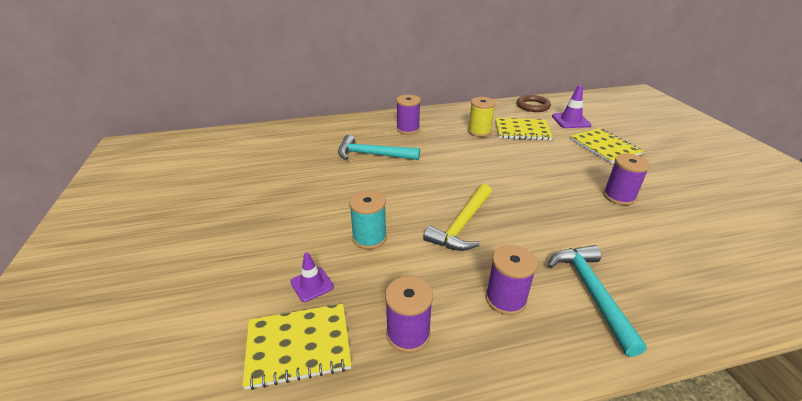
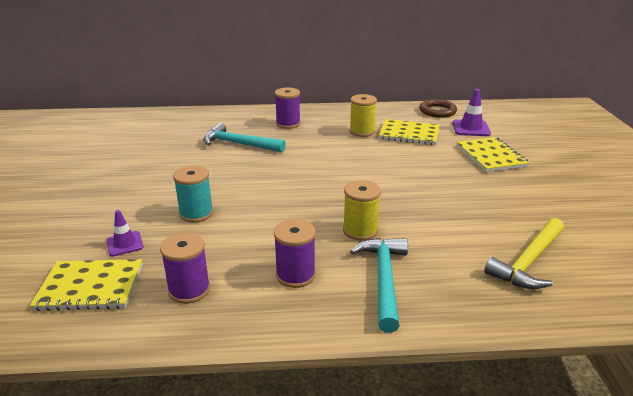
camera: 10 degrees right, 5 degrees down
yellow hammer [423,184,492,251] -> yellow hammer moved to [484,218,564,289]
purple spool [603,154,650,205] -> none
none -> yellow spool [343,180,381,241]

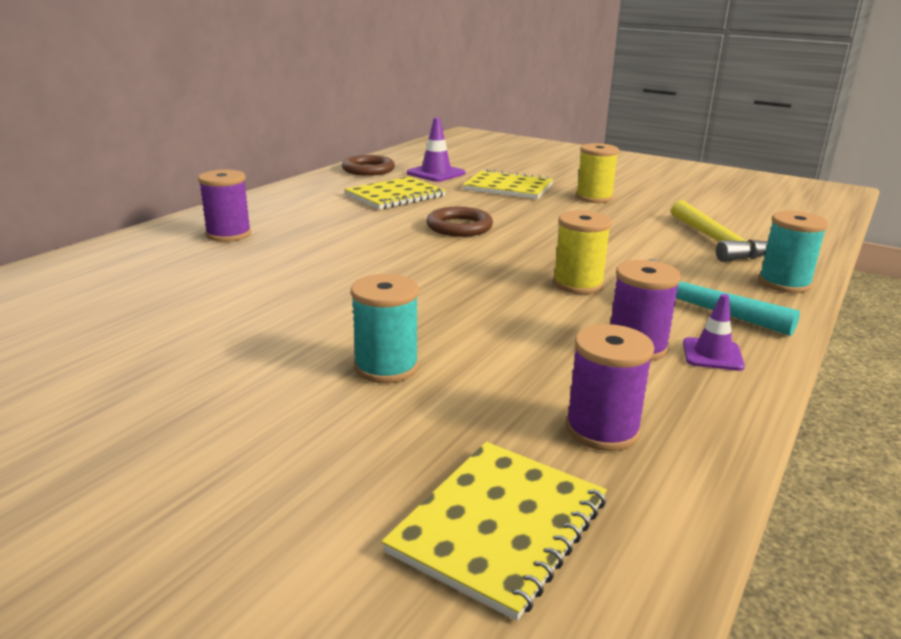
camera: 55 degrees left, 5 degrees down
purple traffic cone [106,210,144,256] -> purple traffic cone moved to [683,294,745,371]
turquoise hammer [203,123,286,152] -> none
yellow spool [349,94,377,137] -> yellow spool moved to [576,143,619,203]
none -> brown ring [426,207,493,237]
none -> turquoise spool [758,211,828,293]

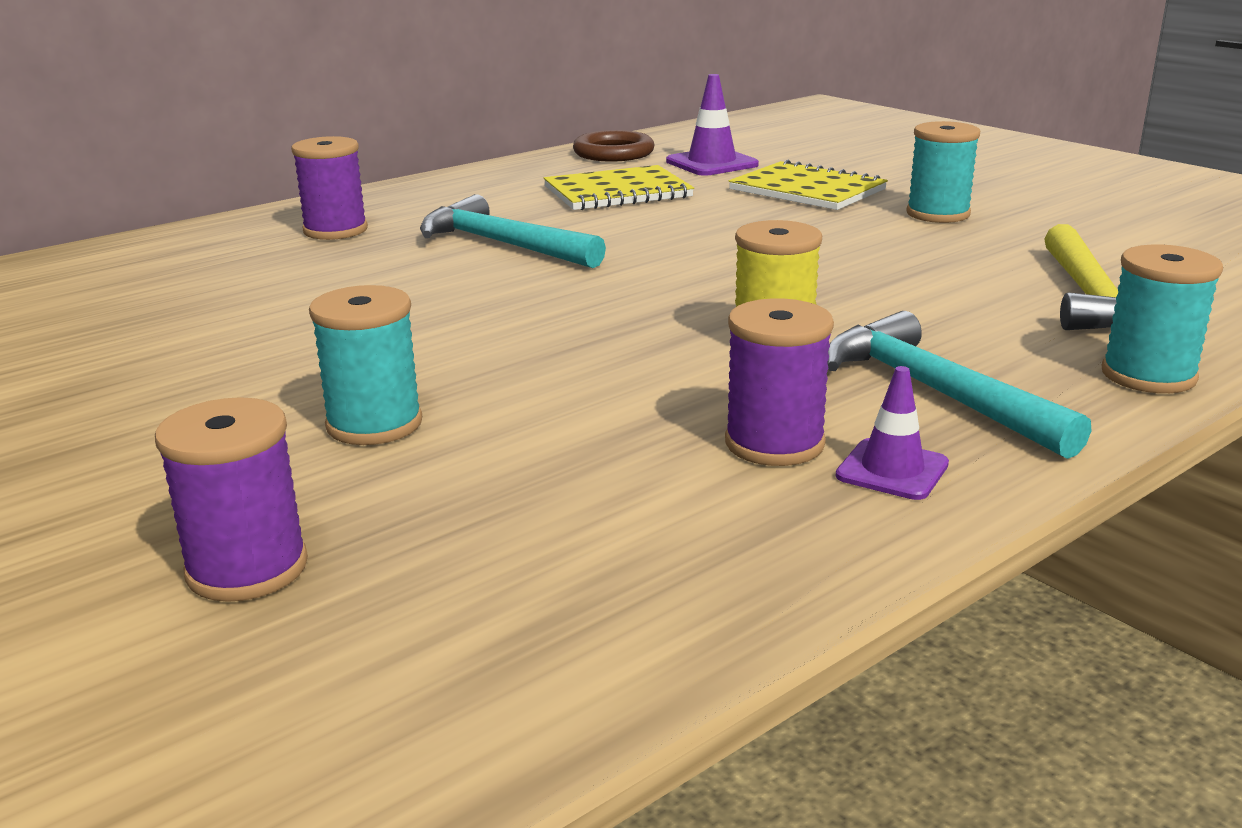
camera: 20 degrees right, 0 degrees up
yellow notebook [382,442,607,621] -> none
brown ring [426,207,493,237] -> none
purple spool [566,324,654,451] -> purple spool moved to [155,397,308,602]
yellow spool [576,143,619,203] -> turquoise spool [906,121,980,223]
none -> turquoise hammer [420,194,606,268]

